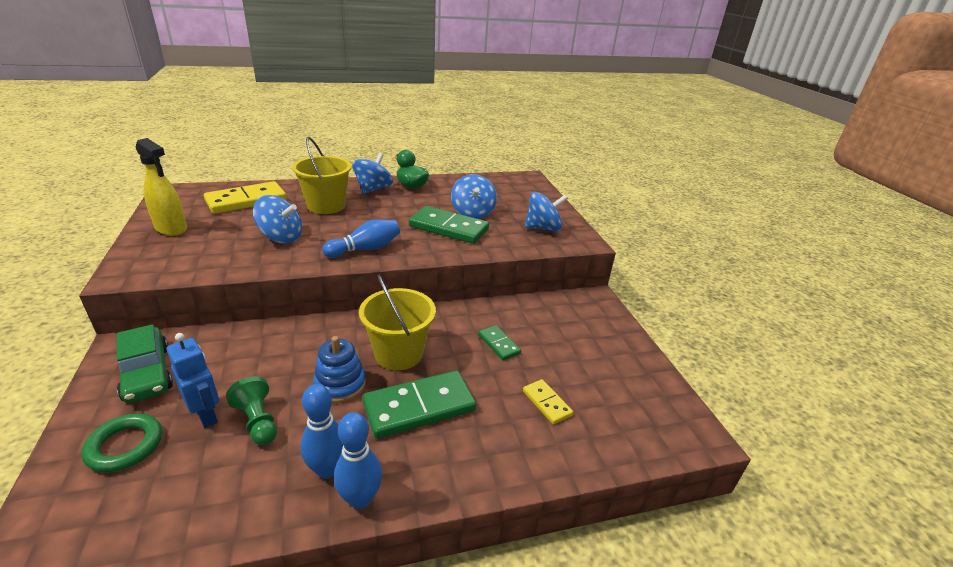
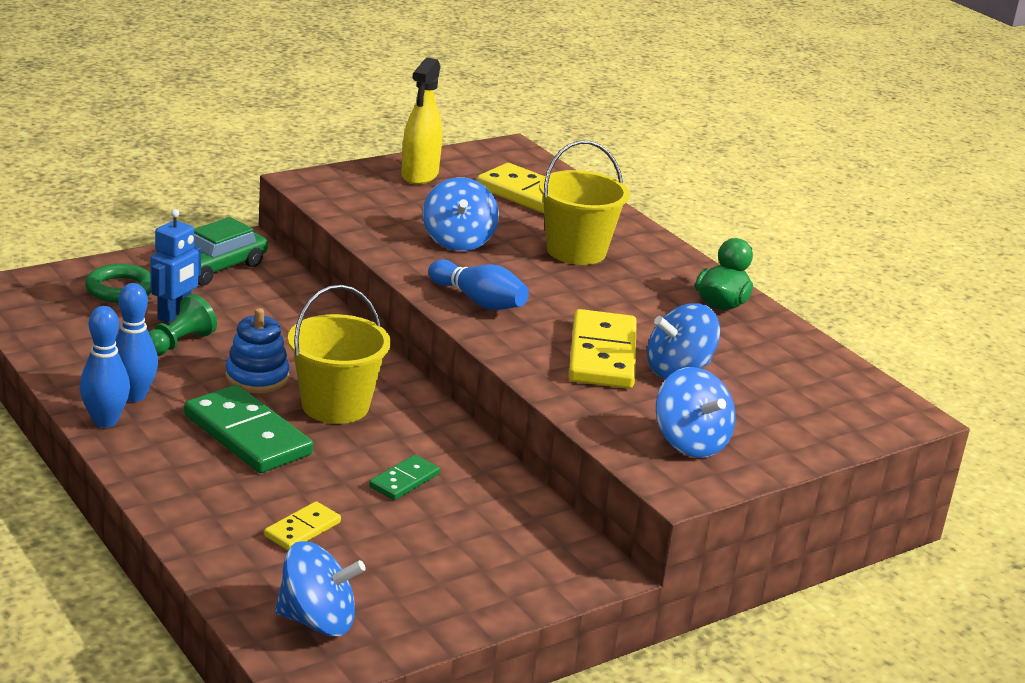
camera: 70 degrees right, 5 degrees down
blue spinning top [352,153,393,194] -> blue spinning top moved to [275,541,366,637]
green domino [409,206,489,244] -> yellow domino [569,309,637,389]

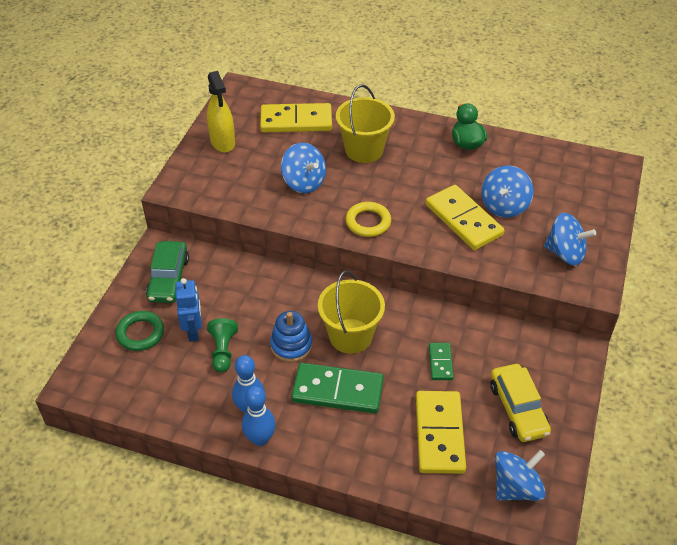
camera: 35 degrees left, 20 degrees up
yellow domino [264,501,341,550] -> yellow domino [416,391,466,474], size x1.96
blue bowling pin [428,259,529,310] -> yellow ring [345,202,391,237]
none -> yellow car [490,364,551,442]

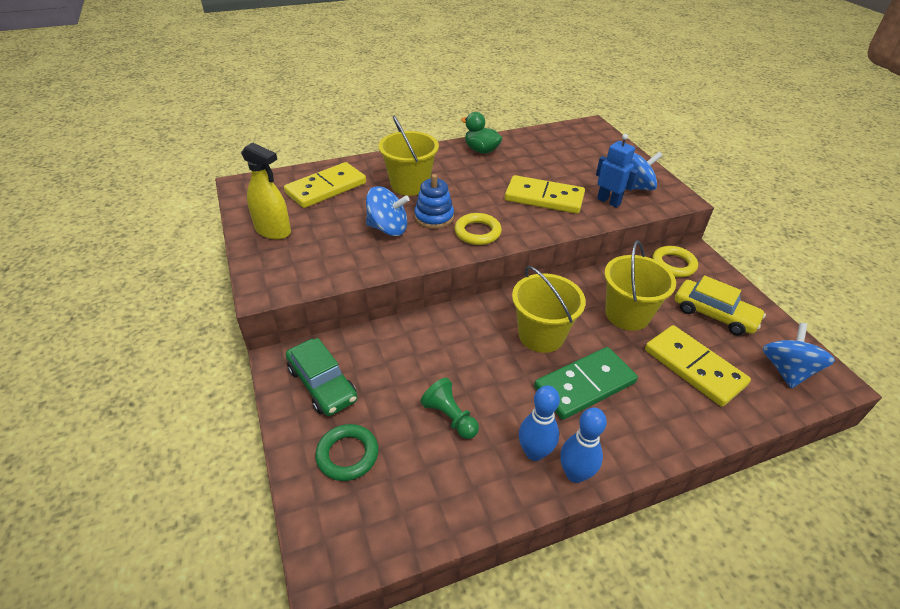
camera: 40 degrees left, 5 degrees down
blue robot [175,278,202,342] -> blue robot moved to [596,134,639,208]
blue stacking toy [270,311,313,362] -> blue stacking toy moved to [414,174,454,229]
green domino [429,343,454,380] -> yellow bucket [604,240,676,331]
blue spinning top [482,166,533,218] -> none
none -> yellow ring [652,246,698,277]

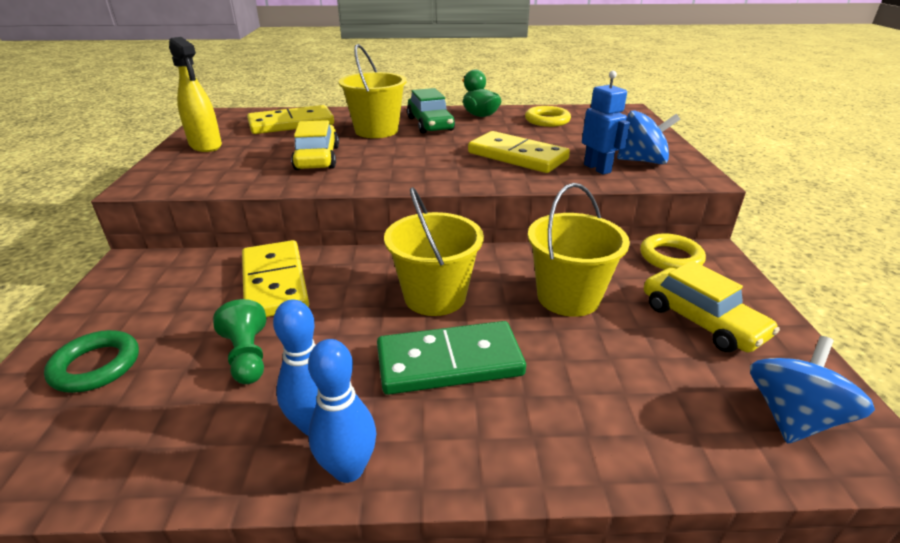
camera: 20 degrees right, 10 degrees down
green car [286,338,358,416] -> green car moved to [407,88,455,134]
blue spinning top [366,186,410,236] -> yellow car [291,120,339,170]
blue stacking toy [414,174,454,229] -> none
yellow ring [454,213,502,245] -> yellow ring moved to [525,106,571,127]
yellow domino [645,325,751,407] -> yellow domino moved to [242,240,309,317]

